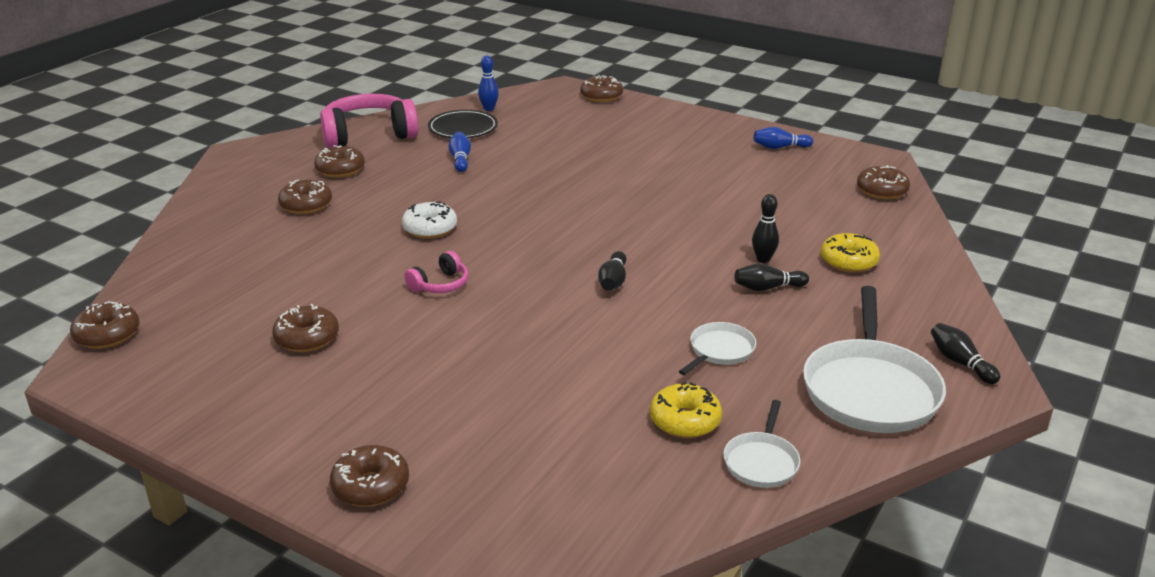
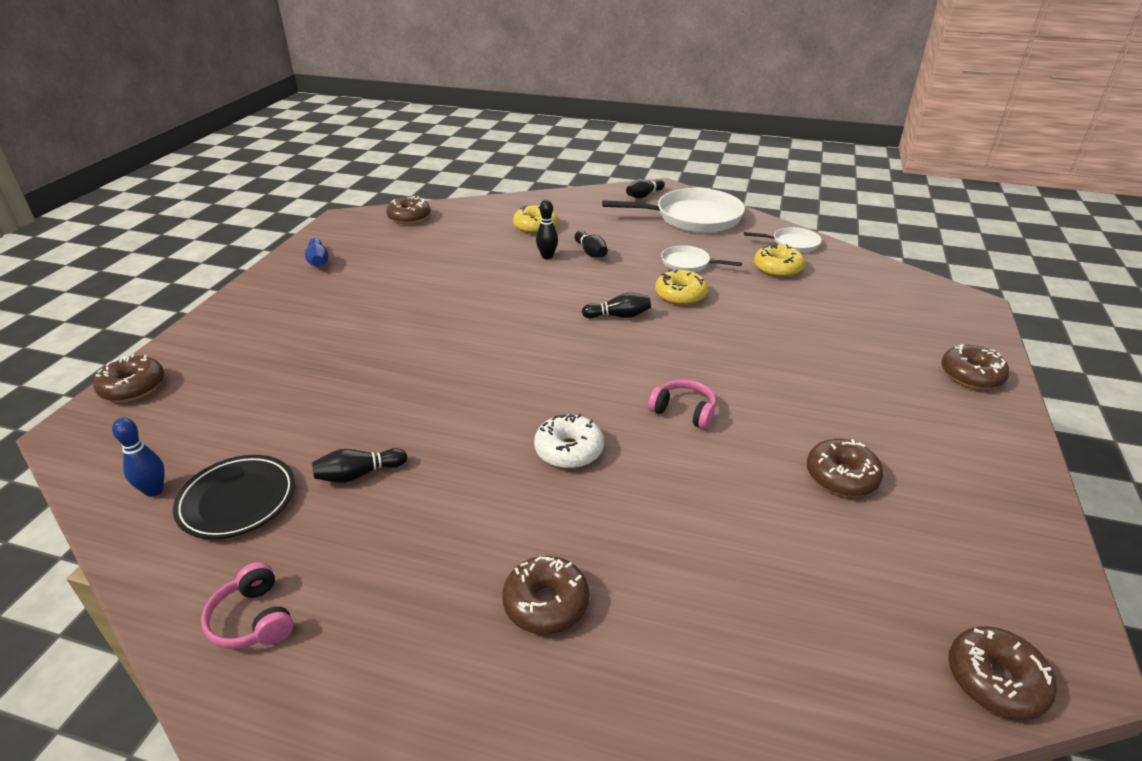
camera: 105 degrees left, 5 degrees up
brown donut [314,145,365,178] -> none
pink headphones [320,94,418,148] -> pink headphones [201,562,293,649], size x0.48
blue bowling pin [448,132,471,172] -> black bowling pin [312,448,407,483]
none -> yellow donut [655,269,708,305]

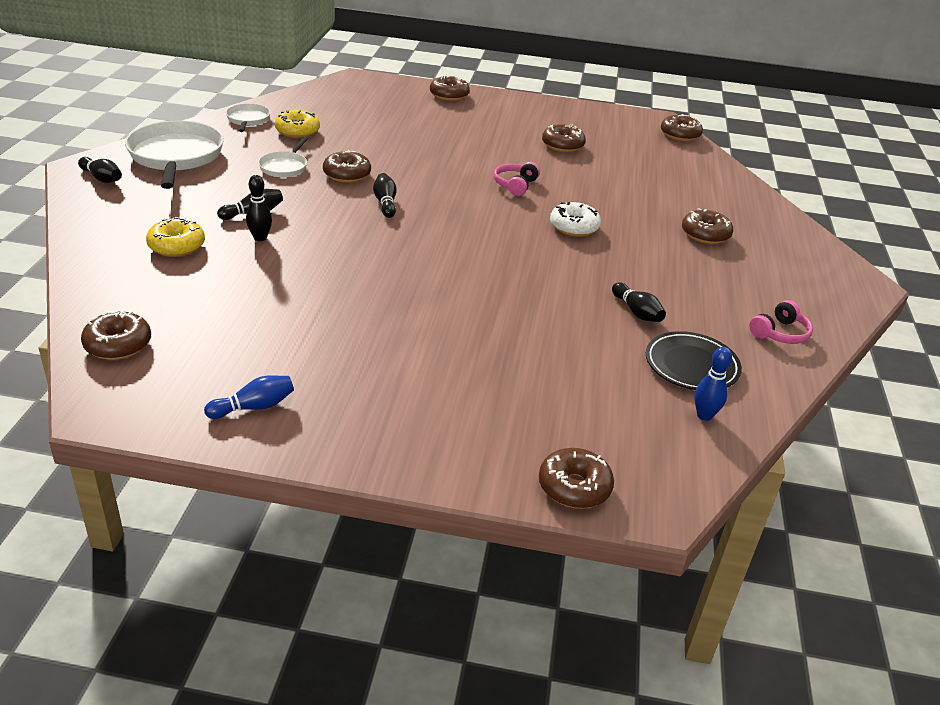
camera: 100 degrees left, 0 degrees up
yellow donut [655,269,708,305] -> brown donut [323,150,371,183]

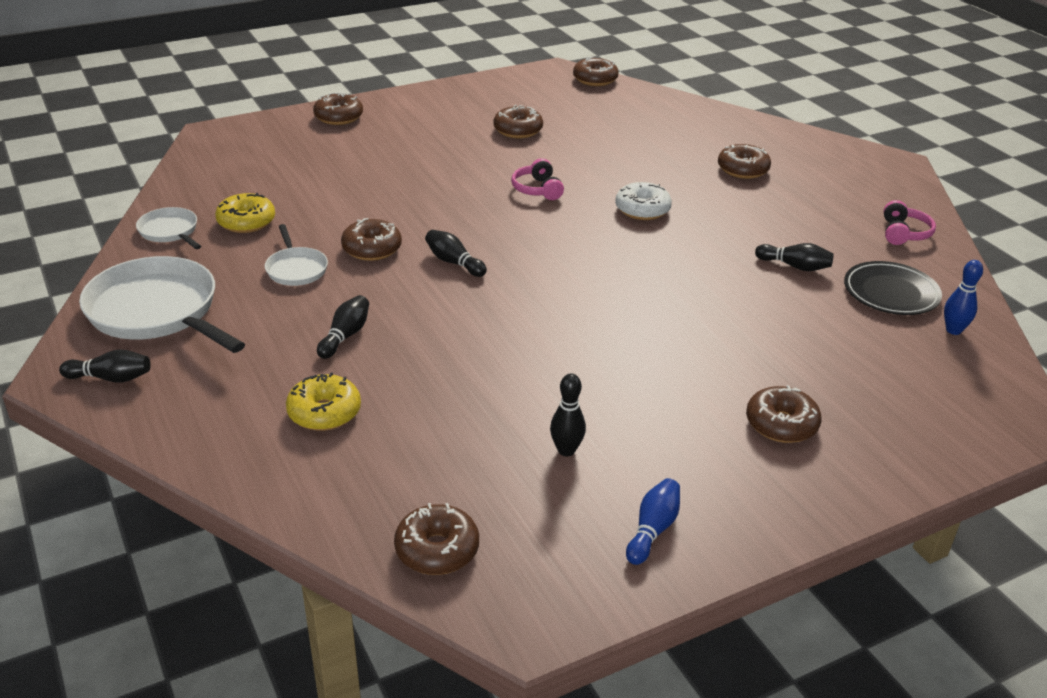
camera: 35 degrees left, 0 degrees up
black bowling pin [246,175,272,241] -> black bowling pin moved to [550,373,586,456]
brown donut [539,448,614,509] -> brown donut moved to [746,385,822,443]

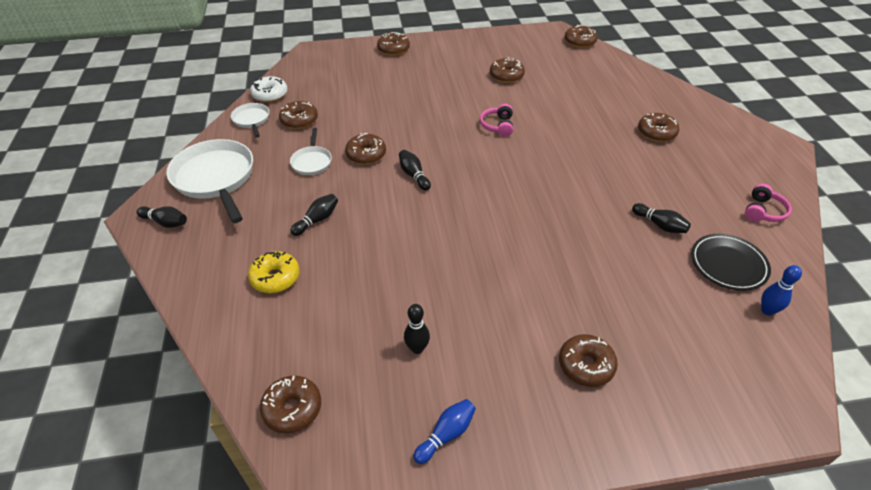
camera: 20 degrees right, 10 degrees up
yellow donut [215,193,275,233] -> brown donut [279,101,318,129]
white donut [615,182,672,220] -> white donut moved to [250,76,288,102]

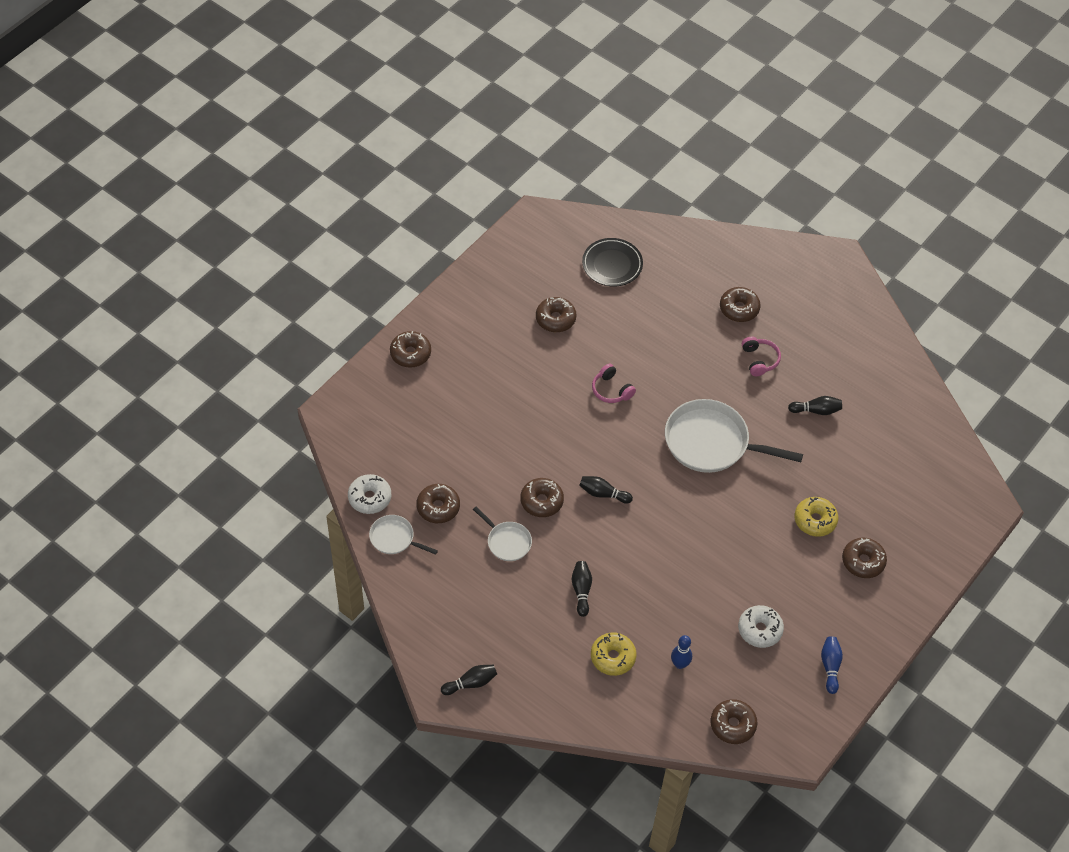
camera: 45 degrees left, 10 degrees up
white pan [166,139,253,223] -> white pan moved to [665,399,803,473]
black bowling pin [404,304,430,354] -> white donut [738,605,784,648]
brown donut [565,25,598,48] -> none
black plate [691,234,771,291] -> black plate moved to [582,238,643,286]
pink headphones [745,184,792,222] -> pink headphones moved to [742,337,781,376]
blue bowling pin [761,265,802,316] -> blue bowling pin moved to [671,635,692,669]
none -> yellow donut [795,497,838,537]

